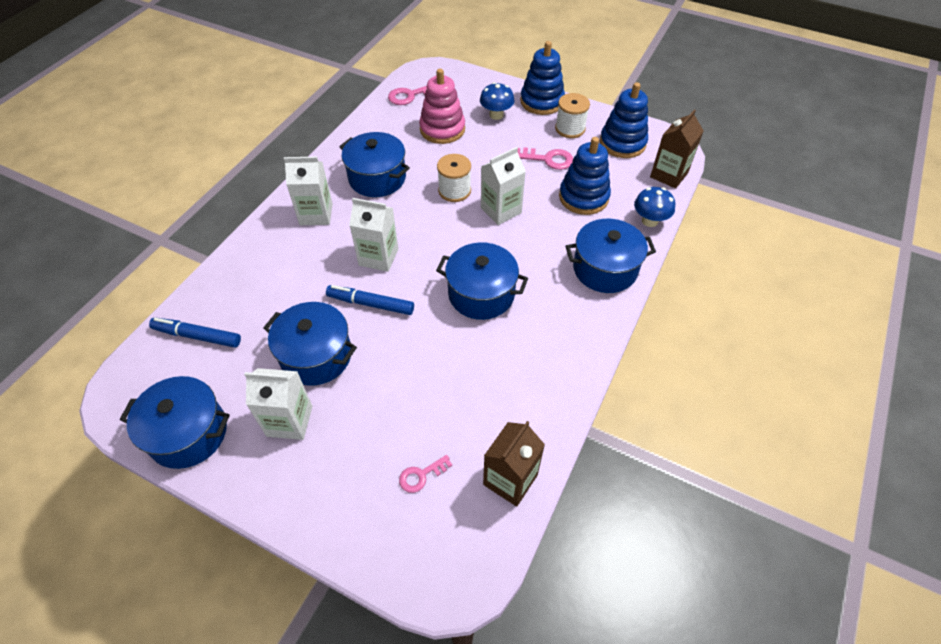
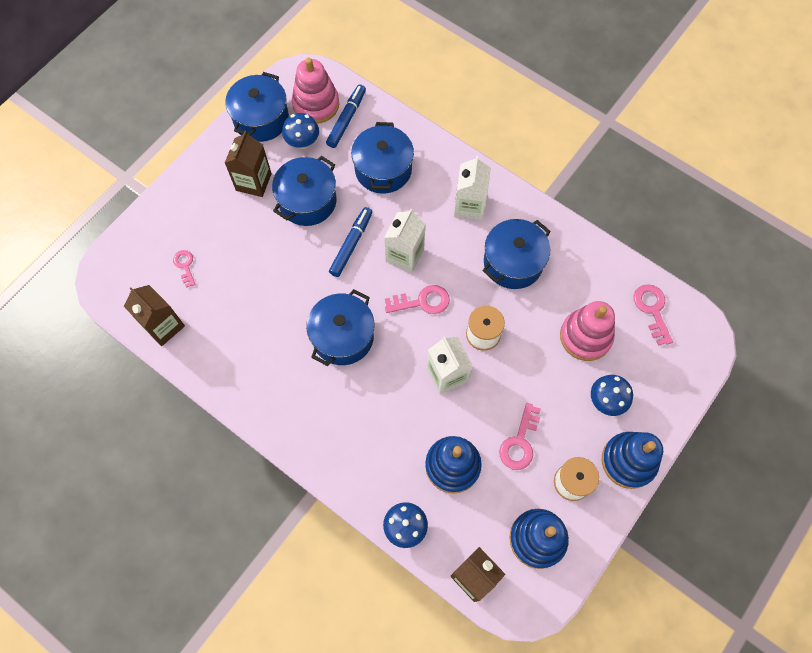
camera: 100 degrees right, 15 degrees up
white carton [244,368,312,440] -> brown carton [225,131,272,197]
blue pot [566,219,656,293] -> blue pot moved to [351,122,414,194]
none -> blue mushroom [282,113,319,149]
none -> pink stacking toy [292,58,339,124]
none -> pink key [385,285,450,314]

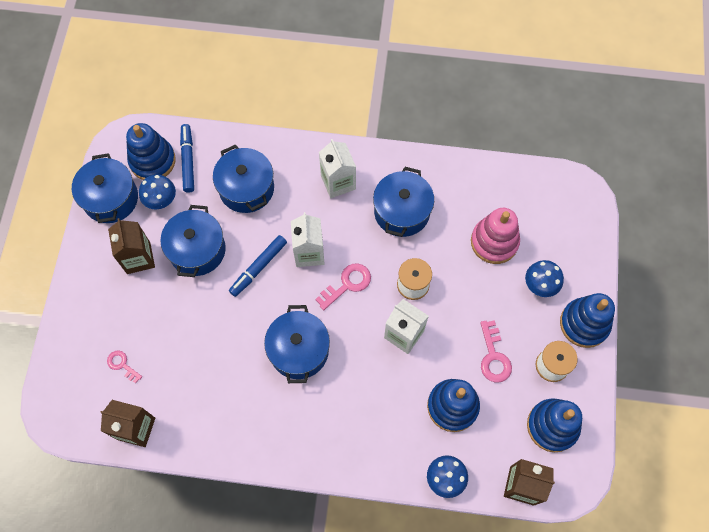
camera: 30 degrees left, 0 degrees up
pink stacking toy [292,58,339,124] -> blue stacking toy [126,123,176,180]
blue marker [329,207,372,277] -> blue marker turned 135 degrees counterclockwise [229,235,287,297]
pink key [634,284,673,346] -> none

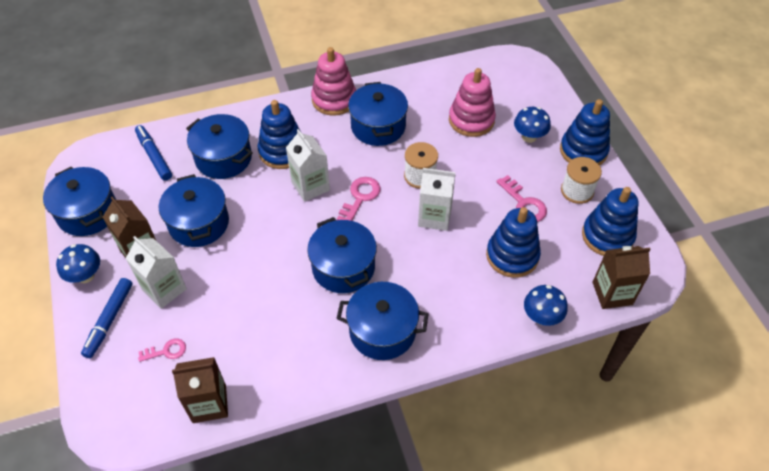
camera: 25 degrees left, 15 degrees down
pink key [107,350,142,383] -> pink key turned 150 degrees clockwise [138,339,186,362]
blue stacking toy [126,123,176,180] -> blue stacking toy moved to [257,100,301,169]
blue mushroom [139,174,176,210] -> blue mushroom moved to [56,244,100,283]
blue marker [229,235,287,297] -> blue marker moved to [81,278,132,358]
white carton [319,139,356,198] -> white carton moved to [126,236,187,309]
none -> pink stacking toy [311,47,356,116]
none -> blue pot [336,282,429,360]

